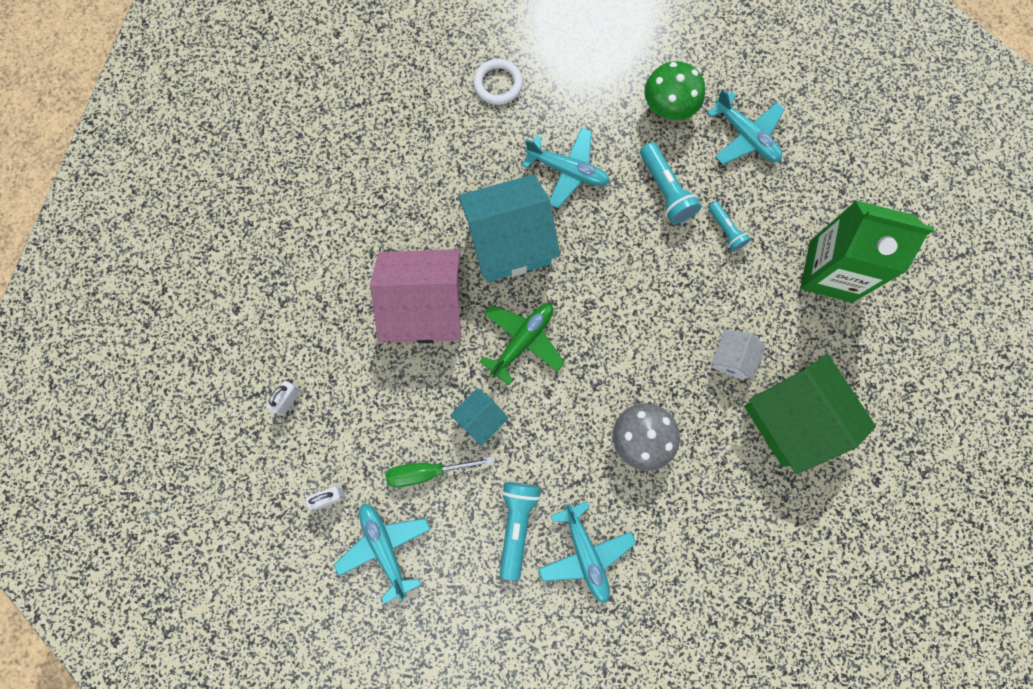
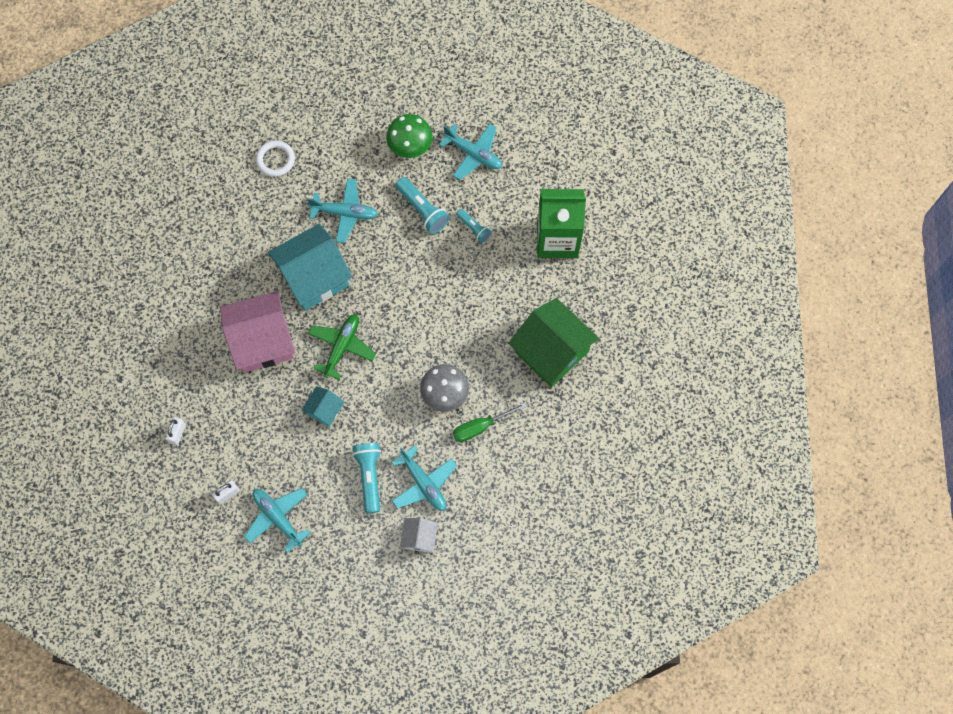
camera: 15 degrees left, 5 degrees down
green screwdriver [386,457,493,488] -> green screwdriver moved to [453,402,527,442]
white house [711,329,766,381] -> white house moved to [400,518,438,553]

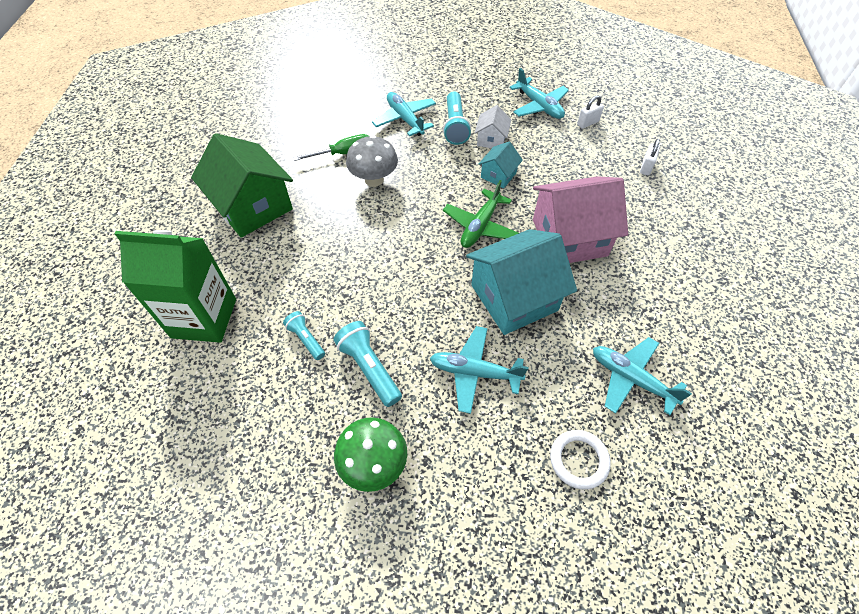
camera: 175 degrees left, 15 degrees down
white house [400,518,438,553] -> white house moved to [475,105,511,148]
turquoise plane [439,124,502,180] -> turquoise plane moved to [593,337,692,415]

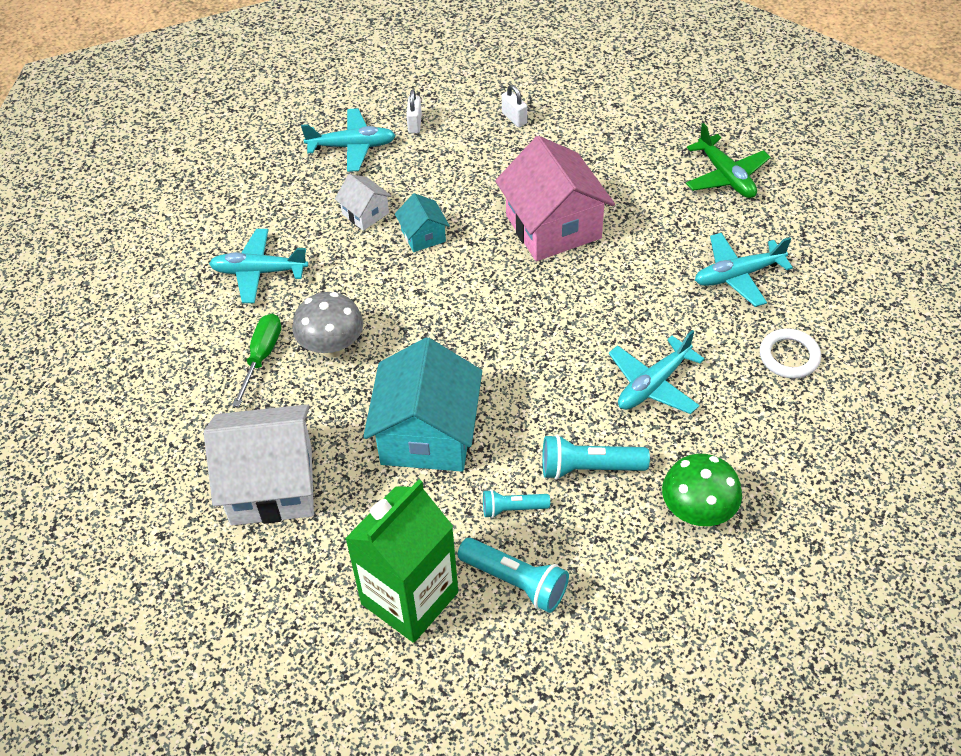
camera: 55 degrees left, 5 degrees down
green house [191,133,293,238] -> white house [204,404,314,525]
turquoise flashlight [443,92,471,145] -> turquoise flashlight moved to [458,538,569,613]
green plane [443,180,519,248] -> green plane moved to [686,123,771,198]
turquoise house [466,229,577,335] -> turquoise house moved to [363,337,482,472]
pink house [533,176,628,263] -> pink house turned 45 degrees counterclockwise [495,136,615,261]

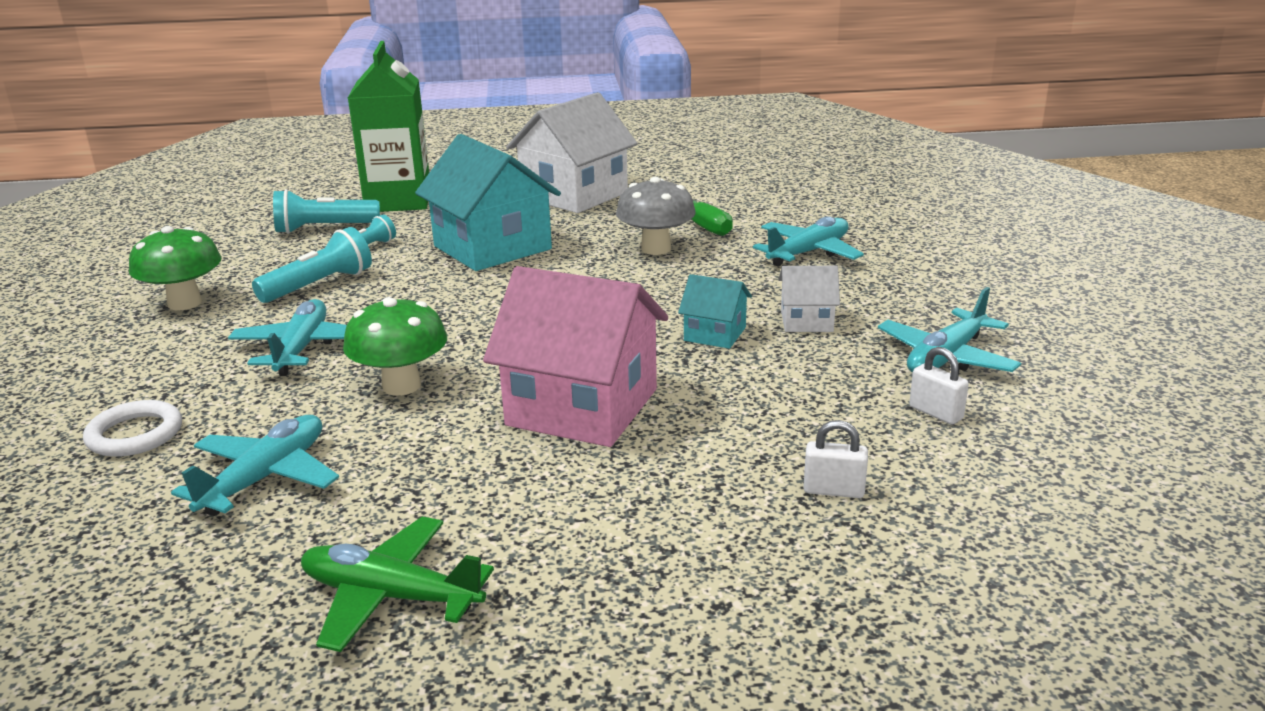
camera: 135 degrees right, 25 degrees down
none -> green mushroom [343,297,447,396]

